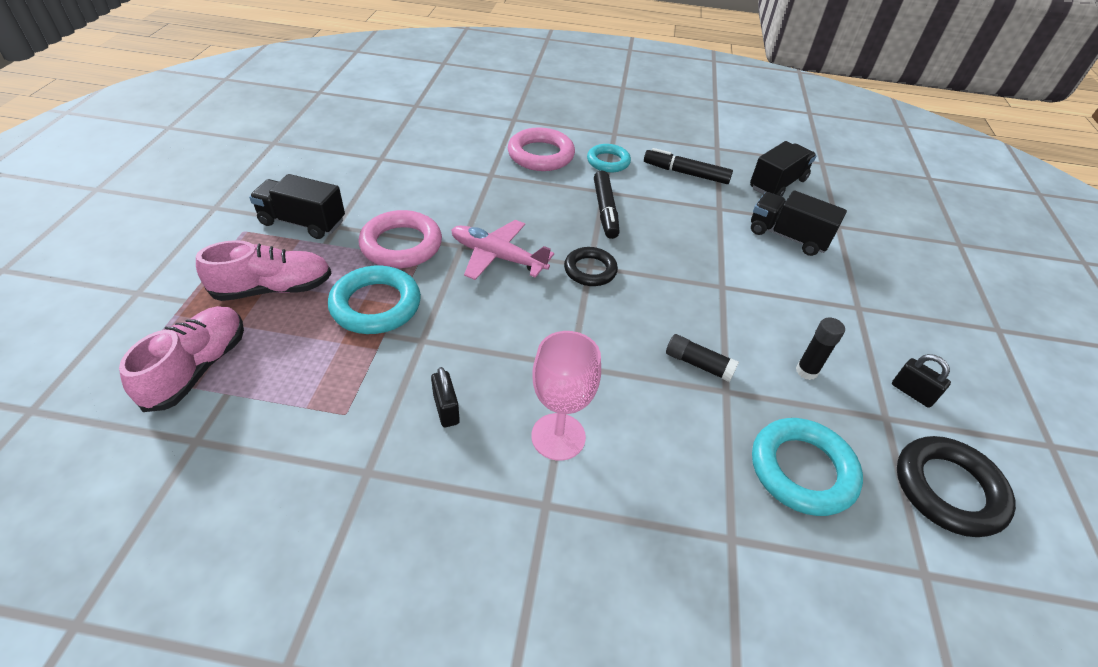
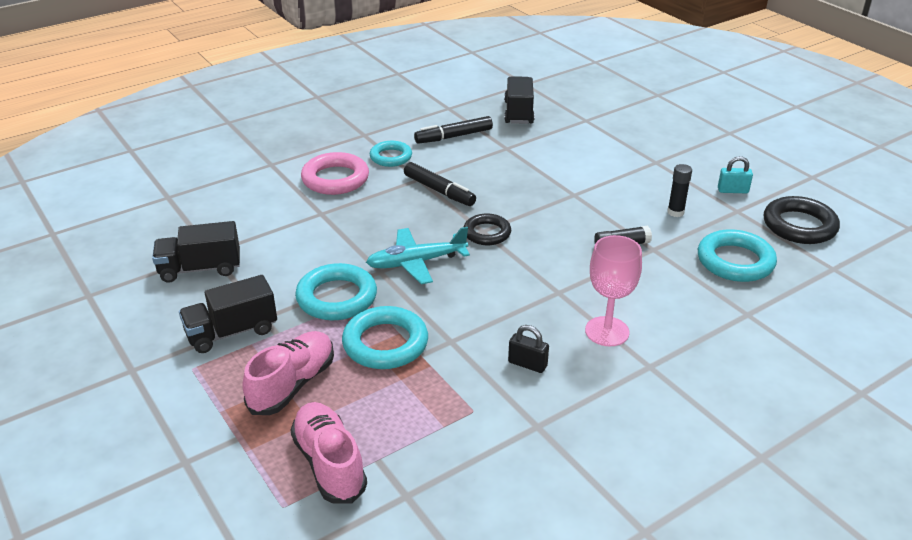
camera: 40 degrees left, 10 degrees down
pink ring [358,210,442,268] -> turquoise ring [295,263,377,320]
pink plane [451,220,554,280] -> turquoise plane [366,227,470,284]
black truck [751,190,847,256] -> black truck moved to [152,221,240,283]
black padlock [892,354,951,408] -> turquoise padlock [718,156,753,193]

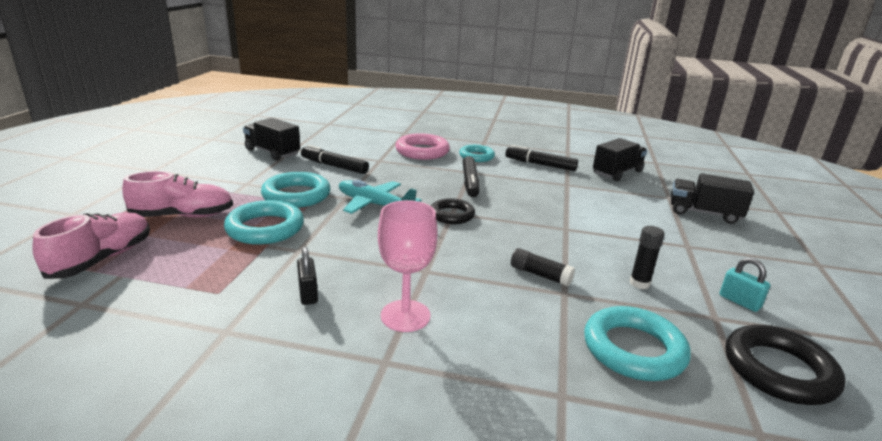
camera: 45 degrees right, 10 degrees down
black truck [179,275,277,353] -> black truck moved to [671,173,754,224]
none -> black marker [301,145,369,174]

